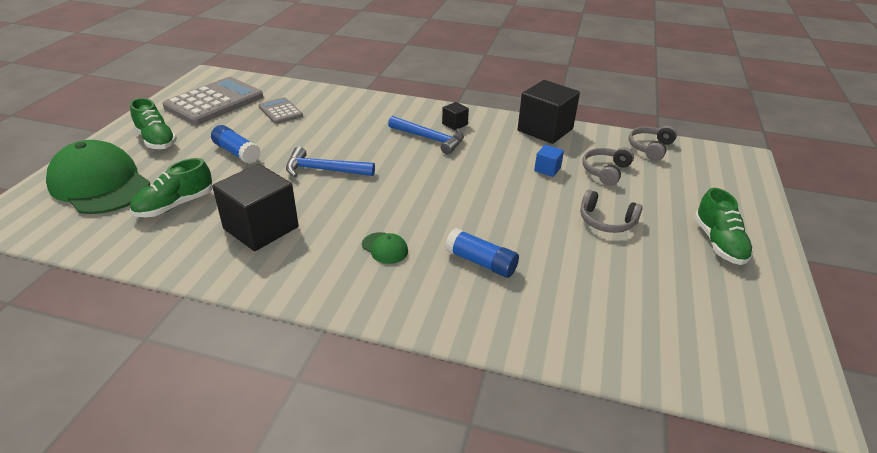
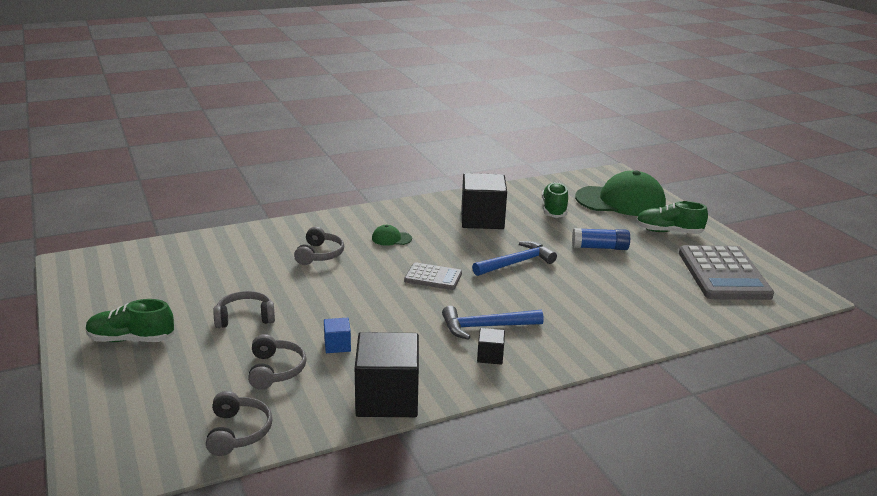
camera: 140 degrees right, 10 degrees down
grey calculator [258,97,303,124] -> grey calculator moved to [404,262,462,290]
blue glue stick [445,228,519,278] -> grey headphones [294,227,344,265]
green shoe [694,188,754,265] -> green shoe turned 45 degrees counterclockwise [86,299,174,342]

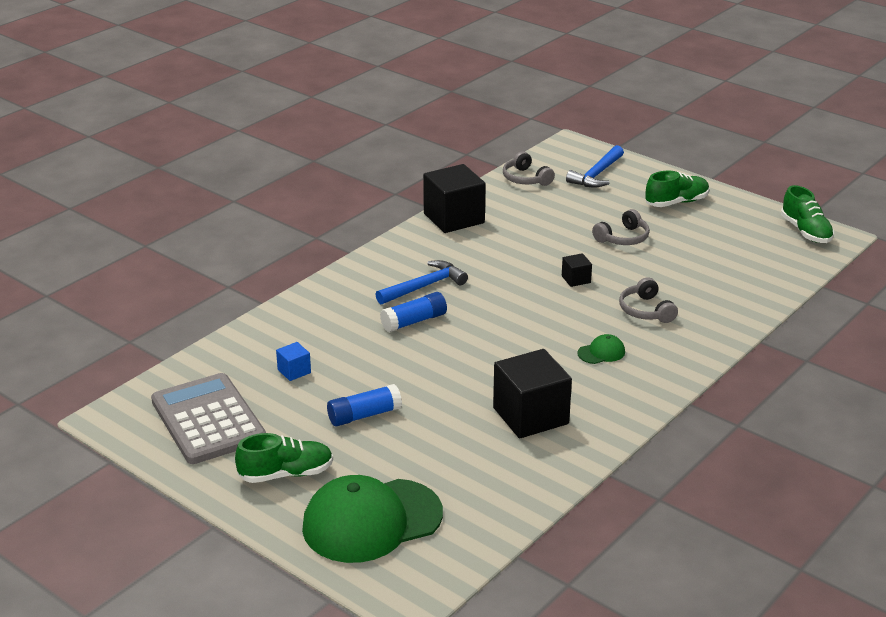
camera: 155 degrees right, 5 degrees up
grey headphones [248,334,307,390] -> none
blue cube [324,318,351,353] -> blue cube moved to [276,342,311,381]
grey calculator [404,262,462,290] -> none
blue hammer [472,241,557,276] -> blue hammer moved to [566,145,624,188]
black cube [477,328,505,365] -> black cube moved to [562,253,592,287]
green shoe [542,182,568,218] -> green shoe moved to [781,185,834,243]
none -> blue glue stick [380,292,447,332]

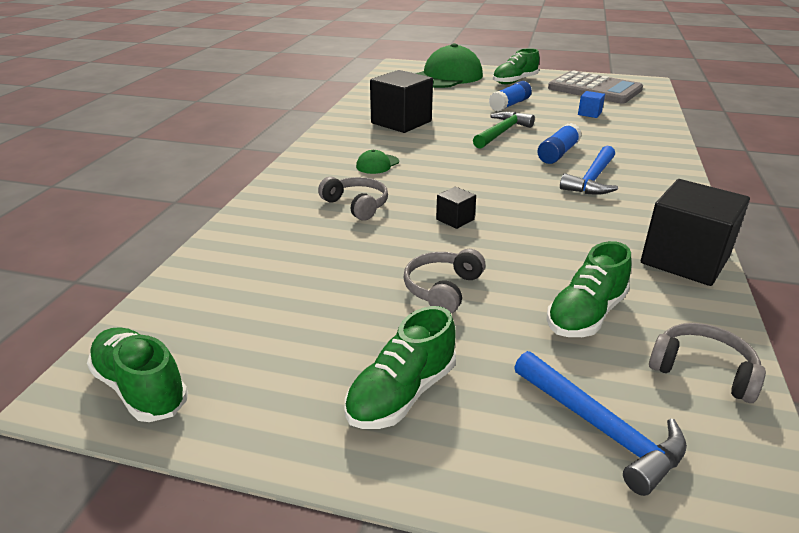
camera: 155 degrees right, 0 degrees up
blue hammer [566,145,624,188] -> blue hammer turned 135 degrees clockwise [514,351,687,496]
none -> green hammer [473,112,535,149]
none -> green shoe [547,241,632,337]

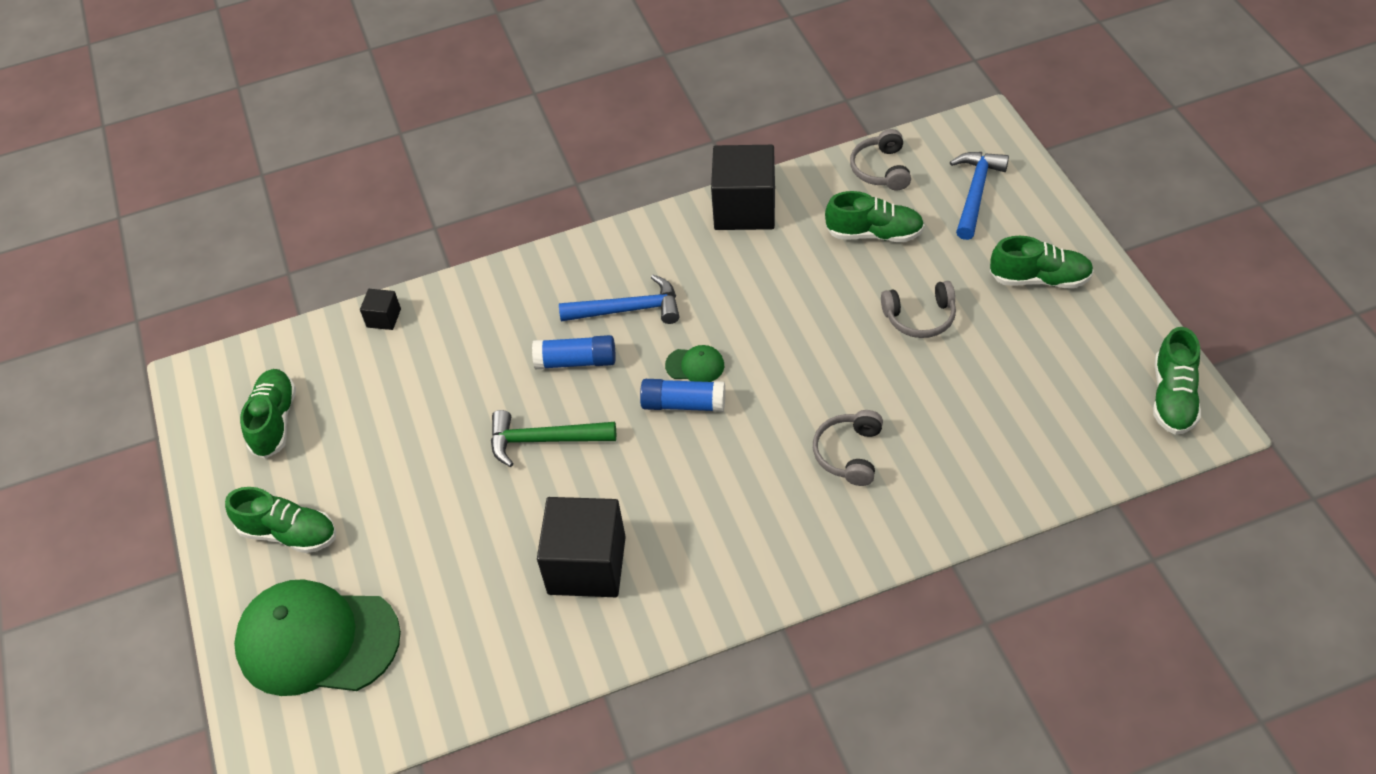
camera: 120 degrees left, 20 degrees up
green cap [356,150,399,174] -> green cap moved to [665,345,724,382]
black cube [436,187,476,229] -> black cube moved to [360,289,401,330]
blue glue stick [489,81,532,112] -> blue glue stick moved to [640,379,725,412]
grey calculator [548,70,643,104] -> green shoe [240,369,296,459]
blue cube [578,91,605,118] -> none

